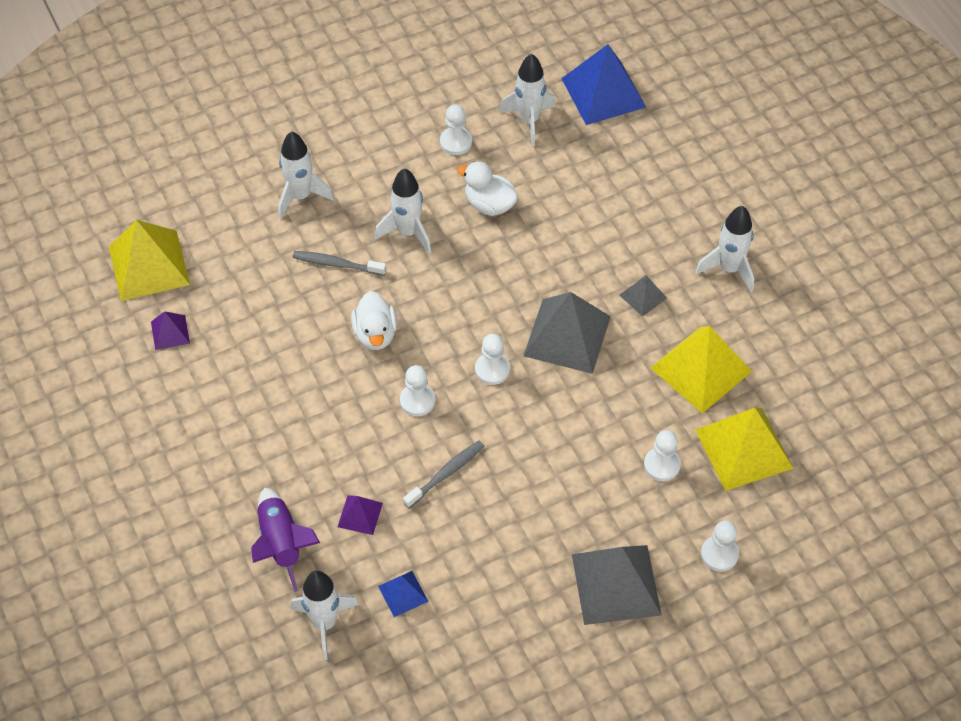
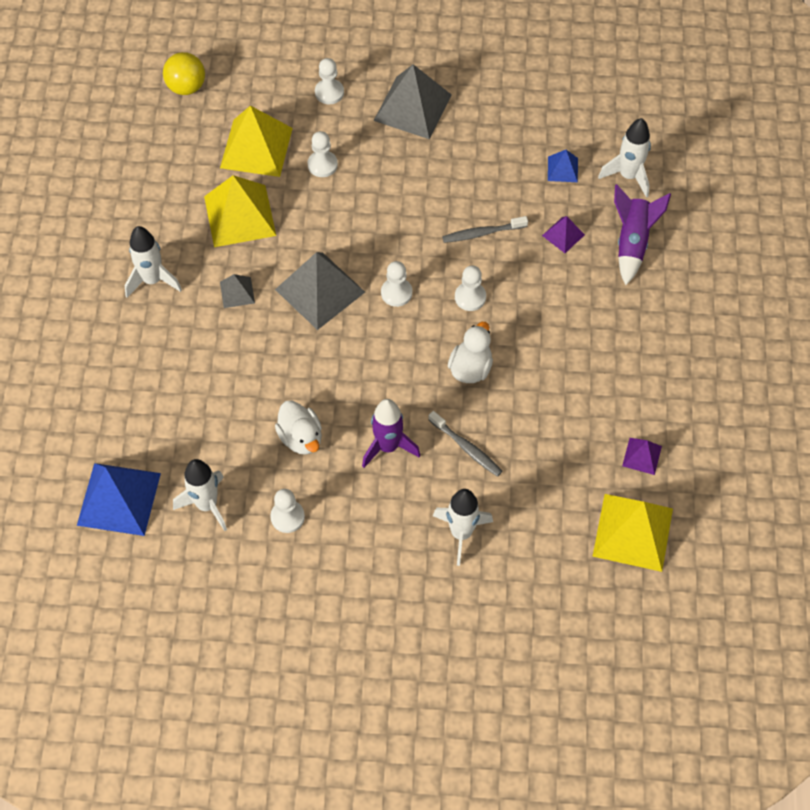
camera: 150 degrees left, 5 degrees up
white rocket [375,168,431,254] -> purple rocket [362,399,420,468]
none -> yellow ball [163,52,205,95]

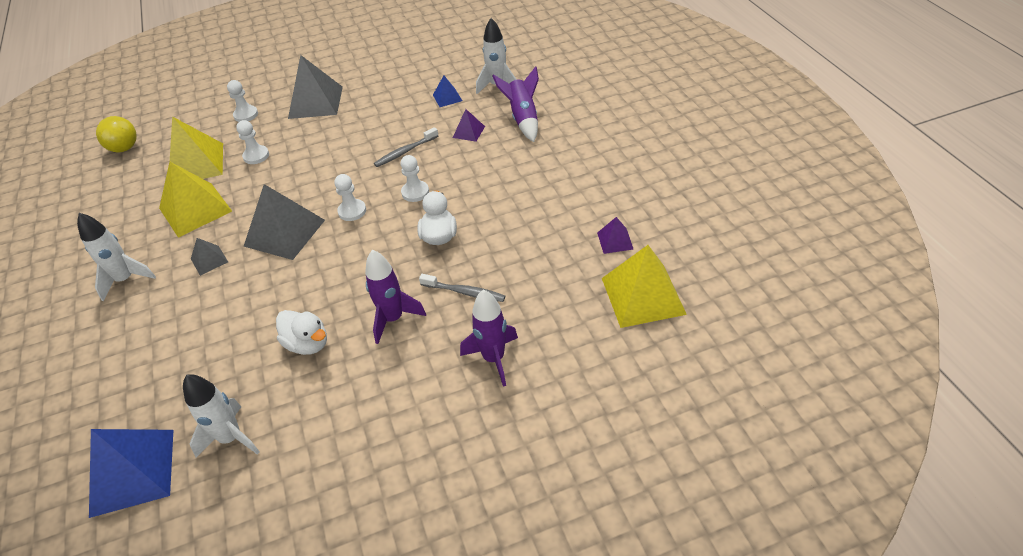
camera: 20 degrees left, 15 degrees down
white pawn [270,489,305,533] -> none
white rocket [433,489,493,566] -> purple rocket [460,289,518,387]

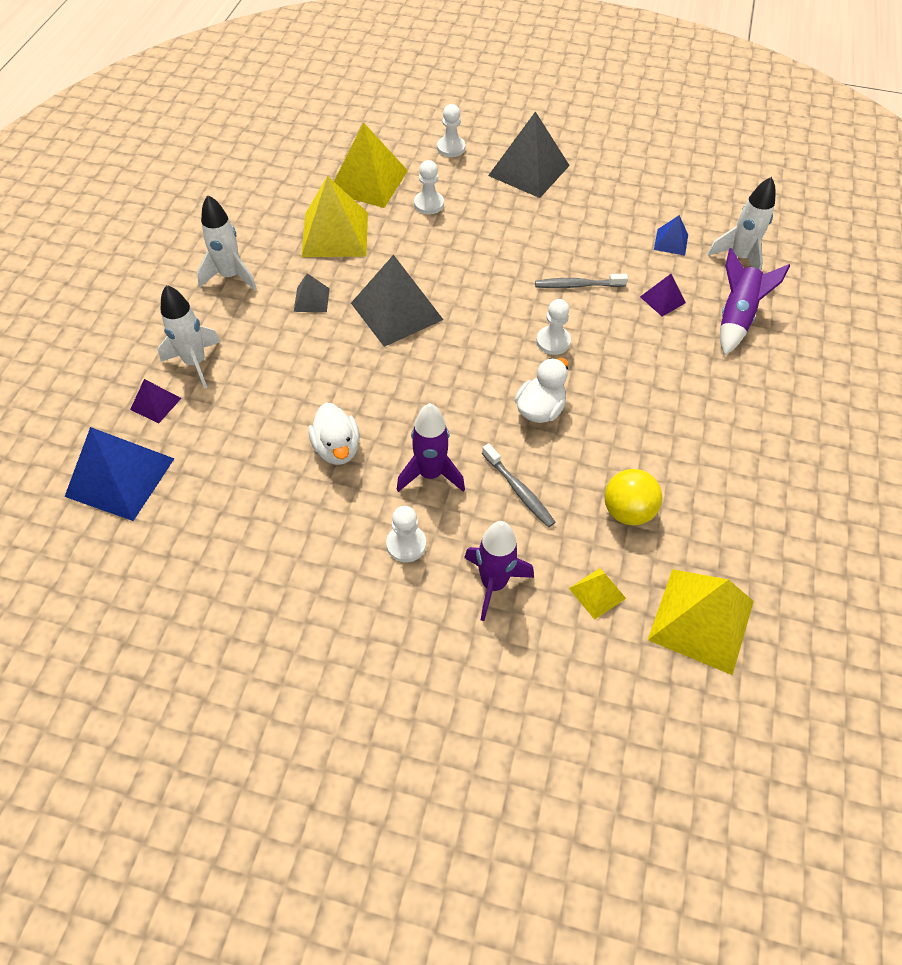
camera: 30 degrees right, 10 degrees up
yellow ball [96,116,137,152] -> yellow ball moved to [604,469,662,525]
white rocket [183,375,260,457] -> white rocket moved to [158,285,221,389]
white pawn [335,174,366,221] -> white pawn moved to [386,506,426,562]
purple pyramid [597,217,633,254] -> purple pyramid moved to [130,379,181,423]
none -> yellow pyramid [569,568,626,620]

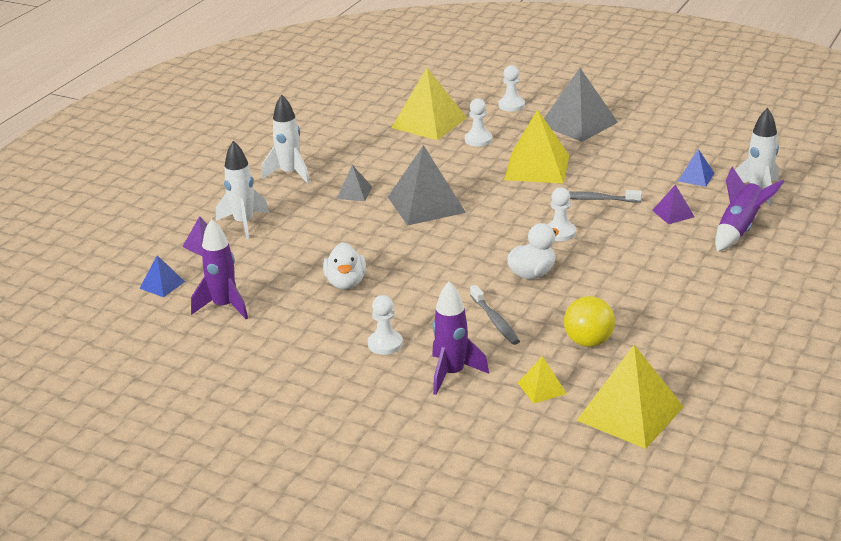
camera: 15 degrees right, 25 degrees down
blue pyramid [65,427,174,521] -> blue pyramid [139,255,185,297], size x0.49
yellow pyramid [301,176,368,257] -> yellow pyramid moved to [504,109,569,184]
purple rocket [397,403,465,492] -> purple rocket moved to [191,219,248,319]

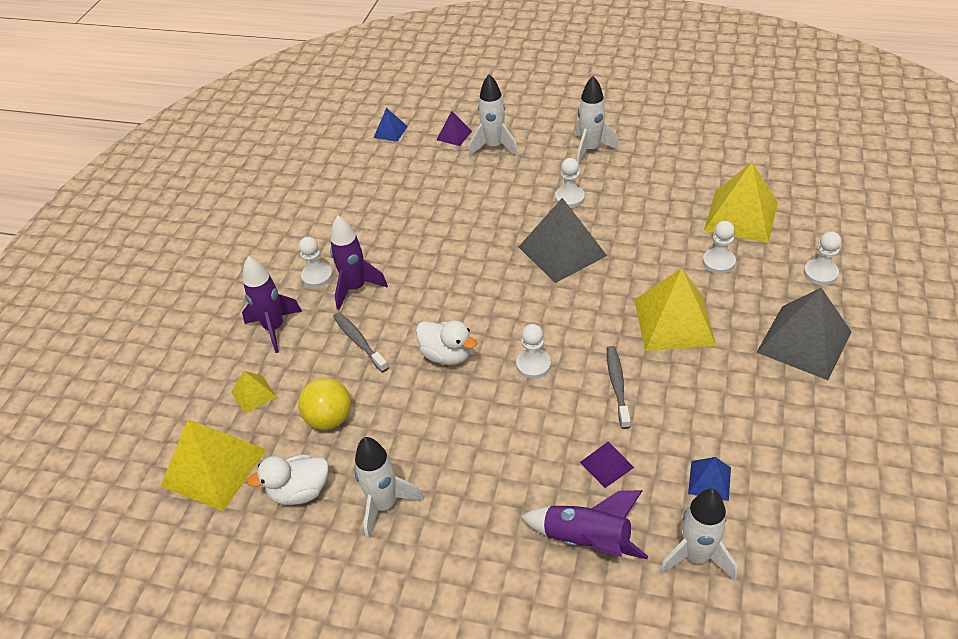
camera: 80 degrees right, 15 degrees up
purple rocket [191,219,248,319] -> purple rocket moved to [330,216,388,310]
white duck [323,242,366,289] -> white duck moved to [247,455,329,505]
grey pyramid [337,165,372,201] -> white pawn [555,158,585,208]
grey toothbrush [470,285,520,345] -> grey toothbrush turned 90 degrees clockwise [333,312,389,372]
none -> white rocket [354,437,424,539]

